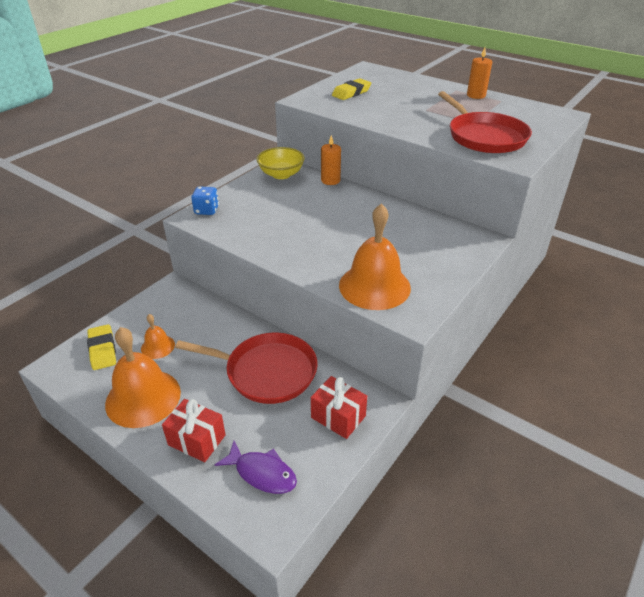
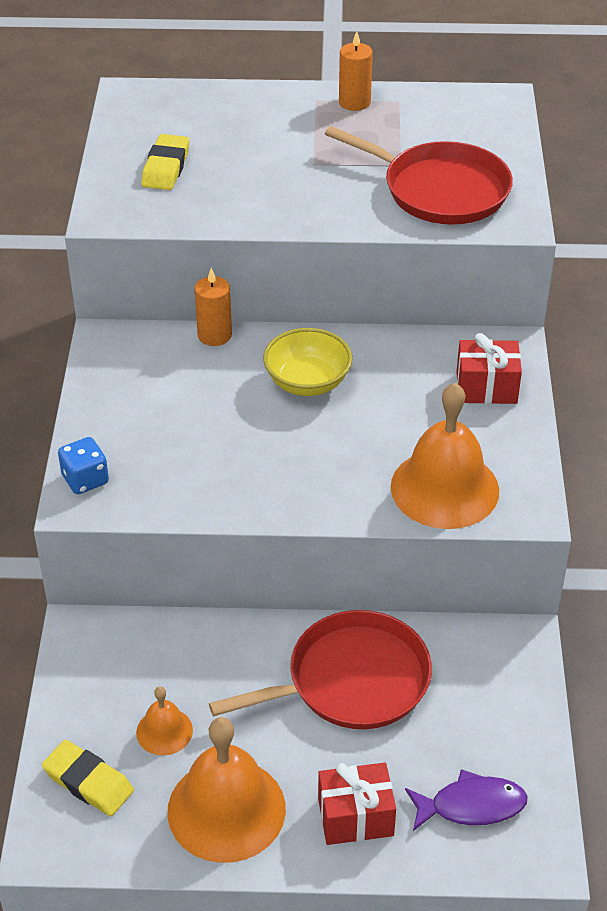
camera: 35 degrees left, 5 degrees up
yellow bowl [256,147,305,179] -> yellow bowl moved to [263,328,352,396]
red gift [311,376,367,439] -> red gift moved to [456,333,522,404]

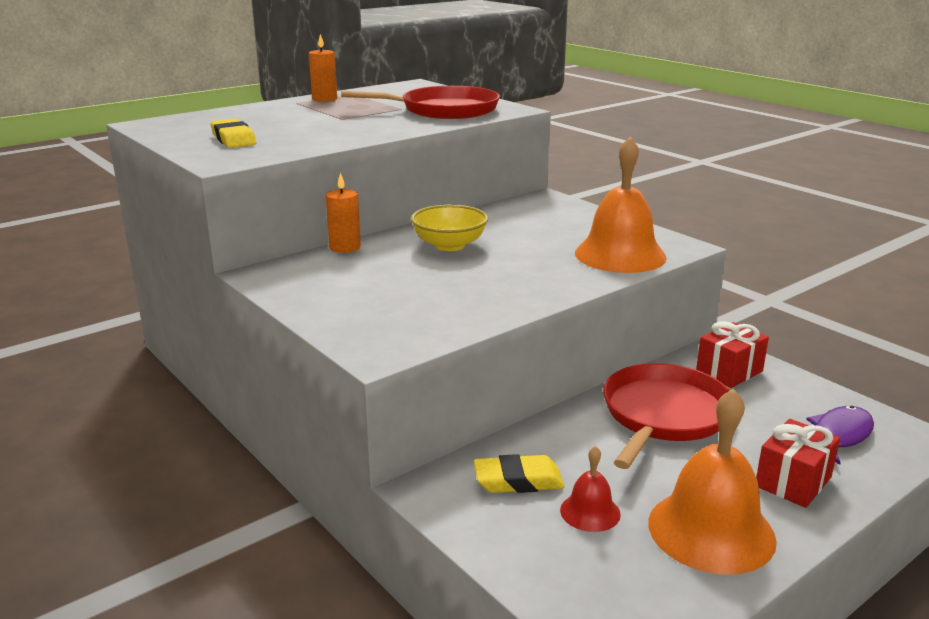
camera: 40 degrees left, 20 degrees down
yellow eraser [42,740,134,816] -> yellow eraser moved to [474,454,565,493]
blue dice [58,437,109,494] -> none
orange bell [136,686,193,756] -> red bell [560,446,621,532]
red gift [456,333,522,404] -> red gift moved to [696,321,769,388]

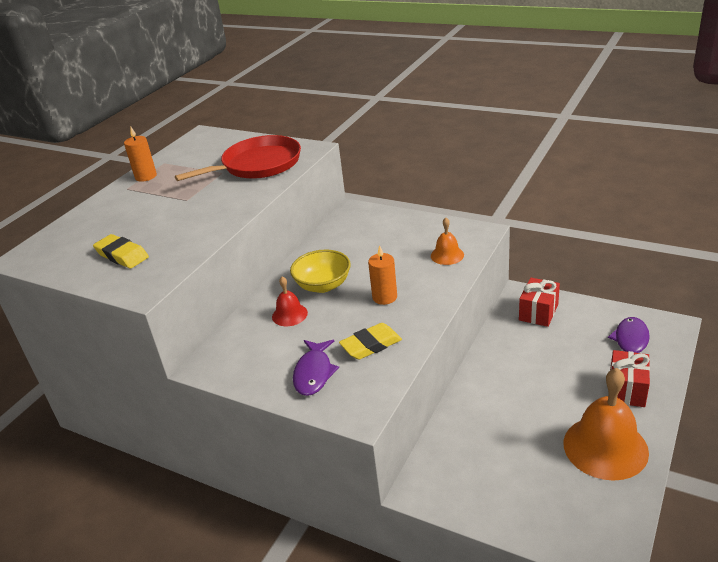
camera: 20 degrees left, 10 degrees up
orange candle [326,173,361,253] -> orange candle moved to [368,245,397,305]
yellow eraser [474,454,565,493] -> yellow eraser moved to [339,323,402,360]
red bell [560,446,621,532] -> red bell moved to [272,276,308,326]
orange bell [575,137,667,273] -> orange bell [431,218,464,265], size x0.50
red pan [603,363,730,469] -> none
none -> purple fish [293,340,339,396]

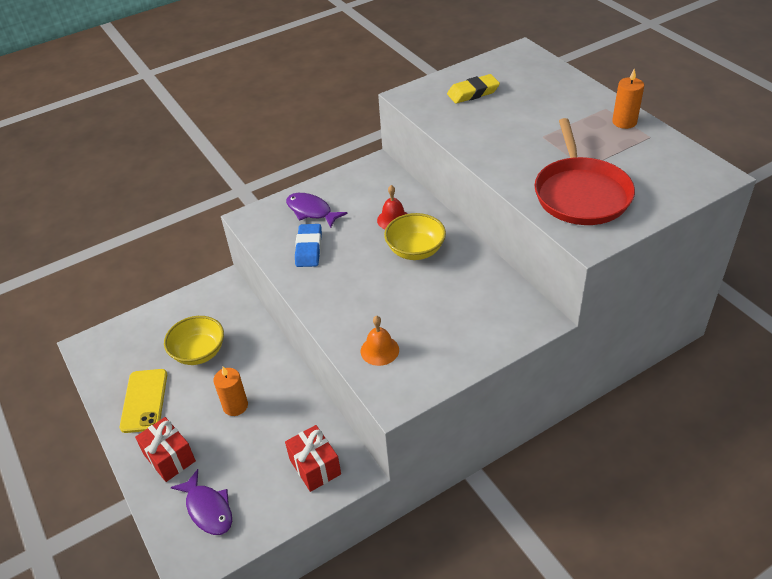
camera: 120 degrees right, 10 degrees up
yellow eraser [339,323,402,360] -> blue eraser [295,224,322,267]
orange candle [368,245,397,305] -> orange candle moved to [213,367,248,416]
orange bell [564,368,649,481] -> yellow phone [120,369,167,433]
none -> yellow bowl [164,316,224,365]

